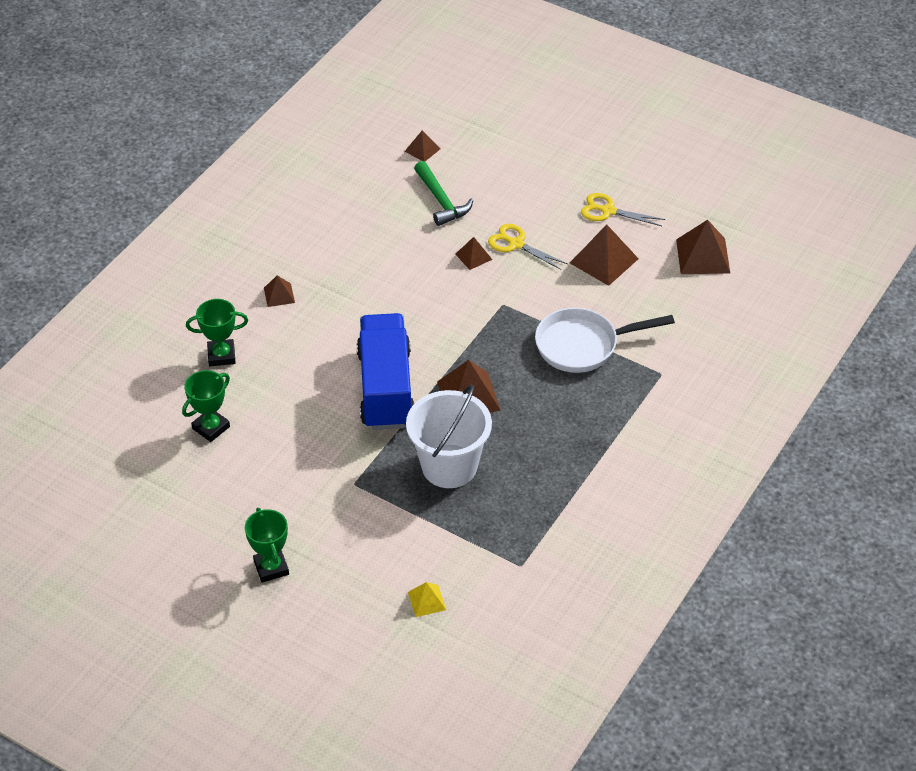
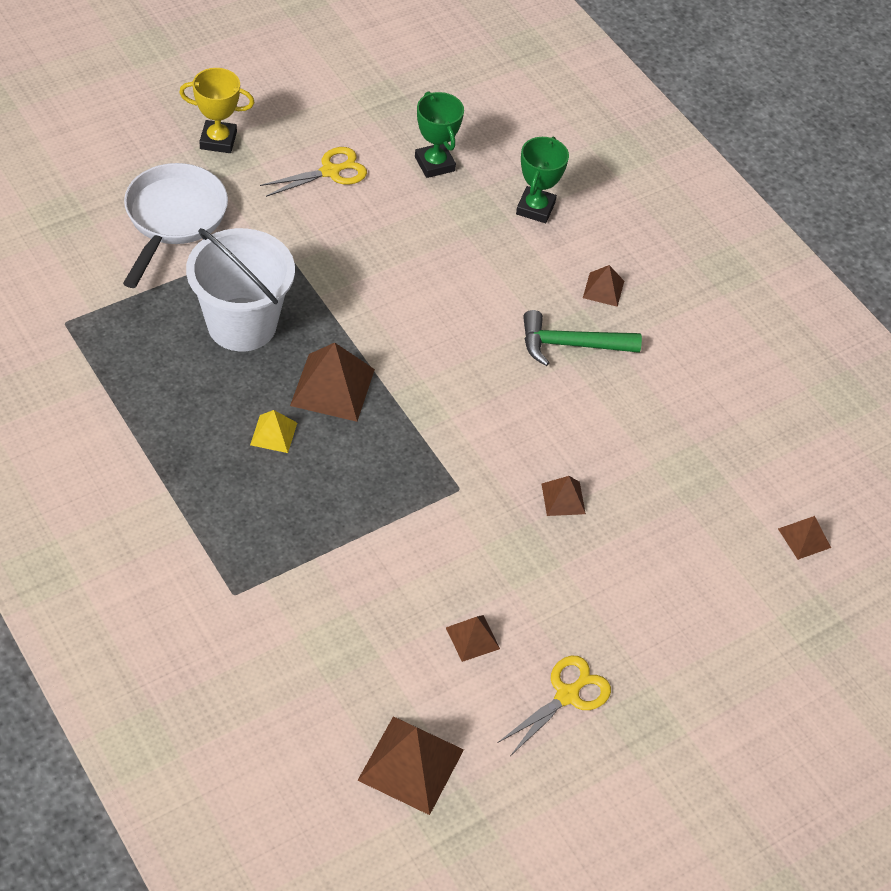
camera: 110 degrees right, 5 degrees up
green trophy [245,508,289,583] -> yellow trophy [179,68,255,153]
blue truck [357,313,415,430] -> none
yellow pyramid [408,582,446,617] -> yellow pyramid moved to [250,410,297,453]
green hammer [414,161,473,226] -> green hammer moved to [523,310,642,366]
yellow scissors [488,224,568,270] -> yellow scissors moved to [260,147,367,197]
white pan [535,308,675,373] -> white pan moved to [123,163,228,288]
brown pyramid [570,224,639,286] -> brown pyramid [446,615,500,662], size x0.55

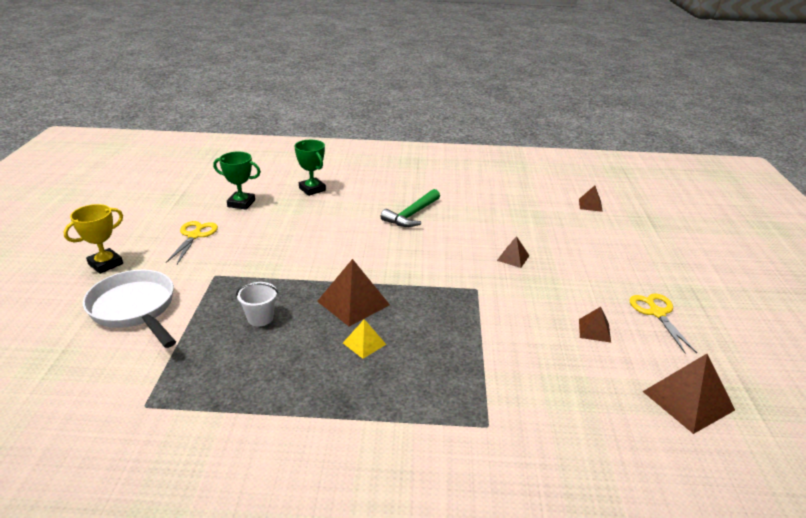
camera: 50 degrees left, 20 degrees down
white bucket [186,228,295,351] -> white bucket [236,282,278,326], size x0.46
brown pyramid [583,265,624,307] -> none

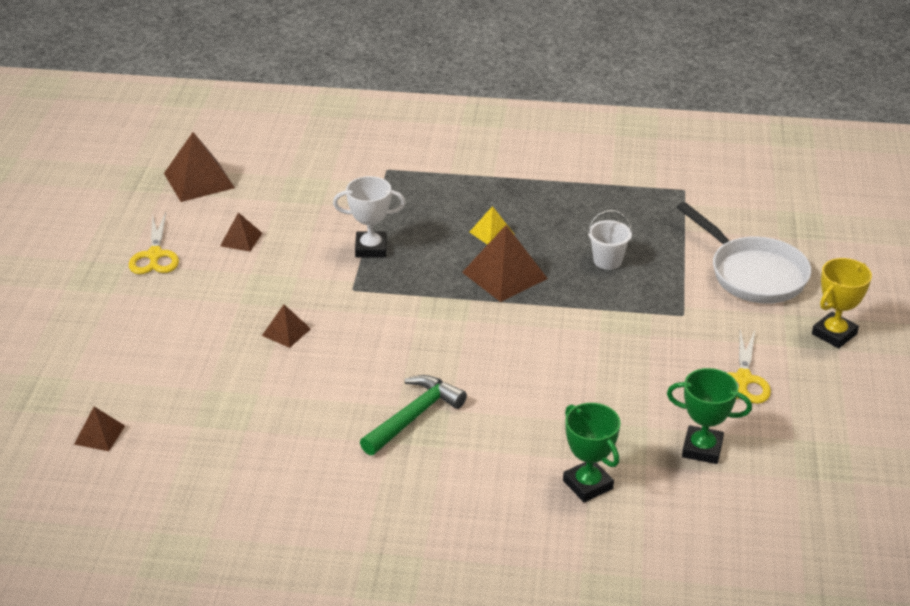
camera: 175 degrees left, 5 degrees up
none -> white trophy [333,176,406,258]

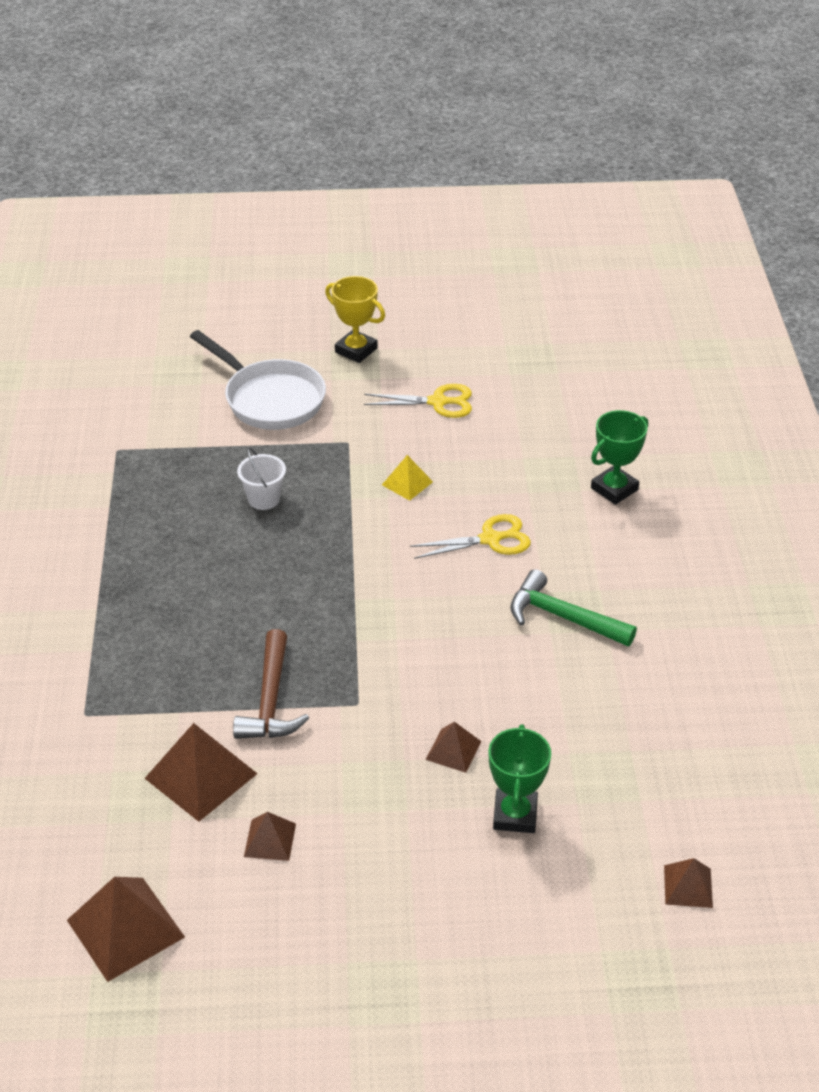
camera: 100 degrees left, 5 degrees up
yellow scissors [129,212,179,274] -> yellow scissors moved to [410,514,531,559]
white trophy [333,176,406,258] -> brown hammer [233,629,309,739]
brown pyramid [462,225,548,302] -> brown pyramid moved to [144,723,258,822]
yellow pyramid [470,206,515,245] -> yellow pyramid moved to [382,455,433,501]
green trophy [667,368,752,464] -> green trophy moved to [489,724,551,833]
white pan [677,202,811,304] -> white pan turned 90 degrees clockwise [190,330,326,430]

